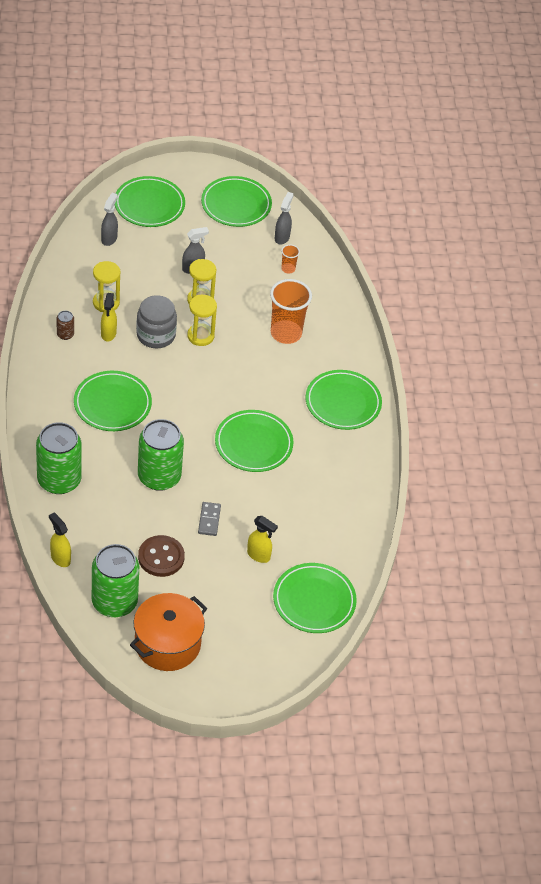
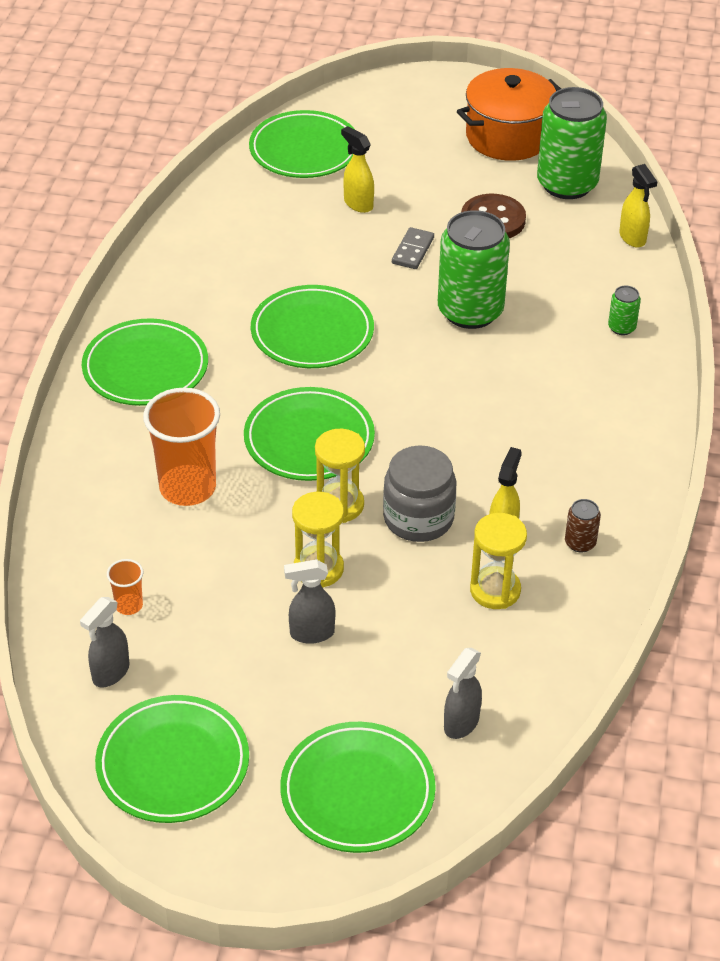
camera: 160 degrees left, 5 degrees down
green can [36,422,82,494] -> green can [608,286,641,335], size x0.42
green plate [74,371,152,431] -> green plate moved to [244,387,375,481]

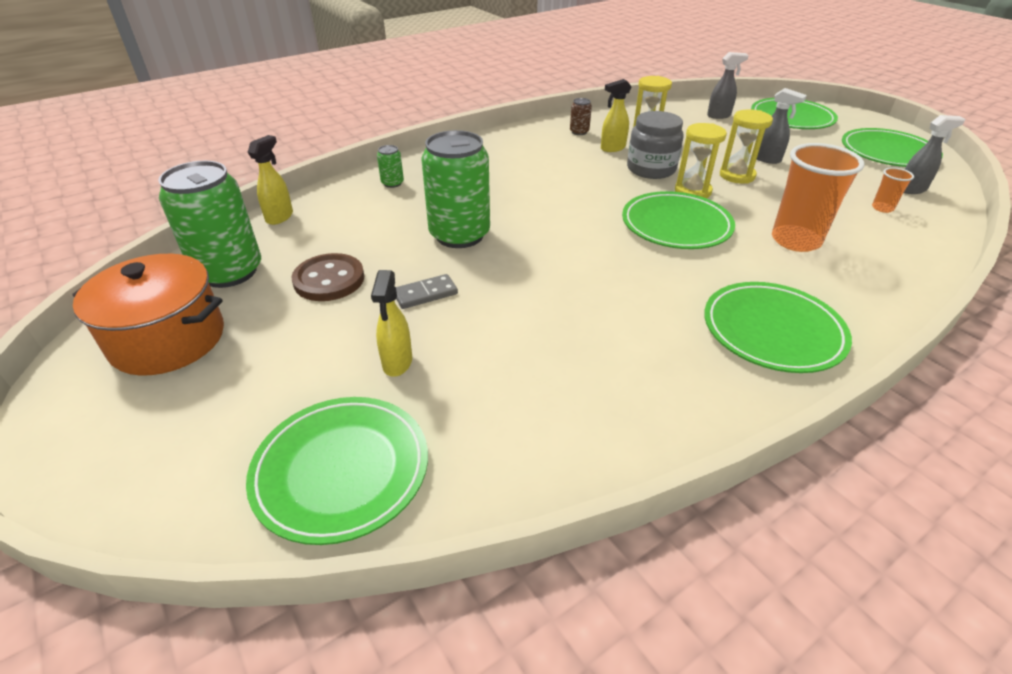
camera: 135 degrees left, 5 degrees down
green plate [251,285,374,368] -> none

